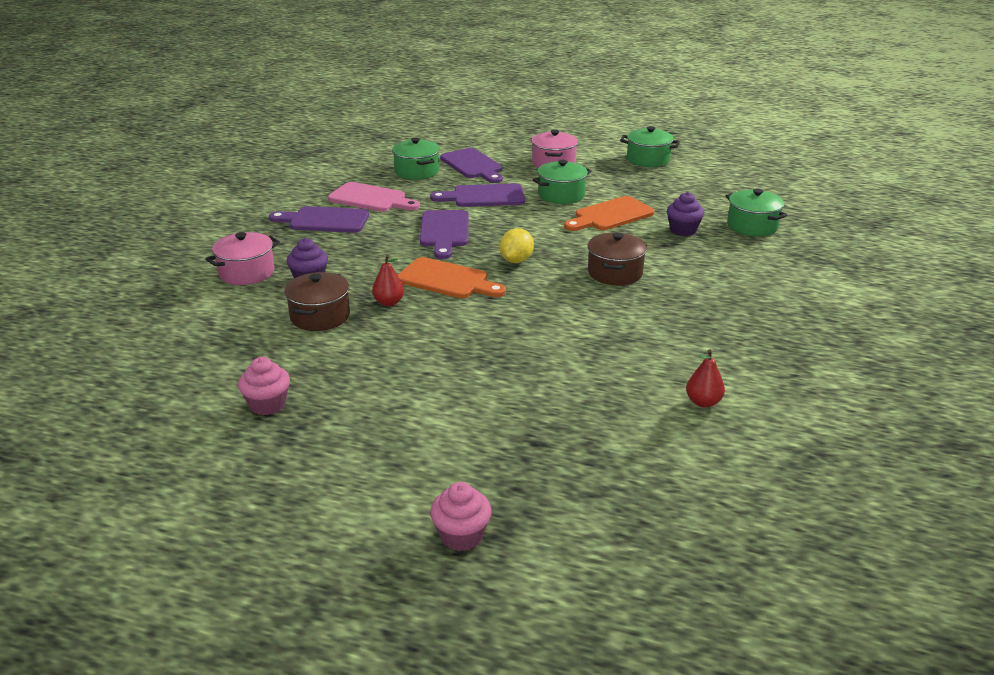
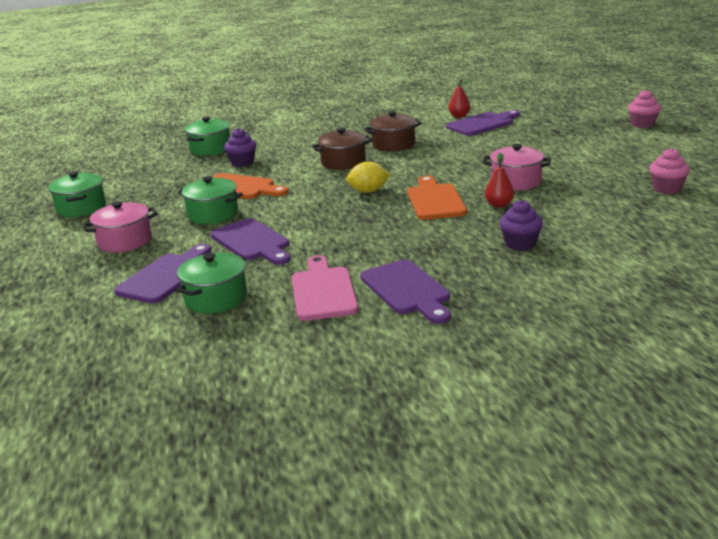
camera: 120 degrees left, 5 degrees down
pink pot [206,232,280,285] -> pink pot moved to [482,144,551,190]
brown pot [284,272,350,331] -> brown pot moved to [364,111,422,152]
purple cutting board [420,210,469,259] -> purple cutting board moved to [446,110,520,136]

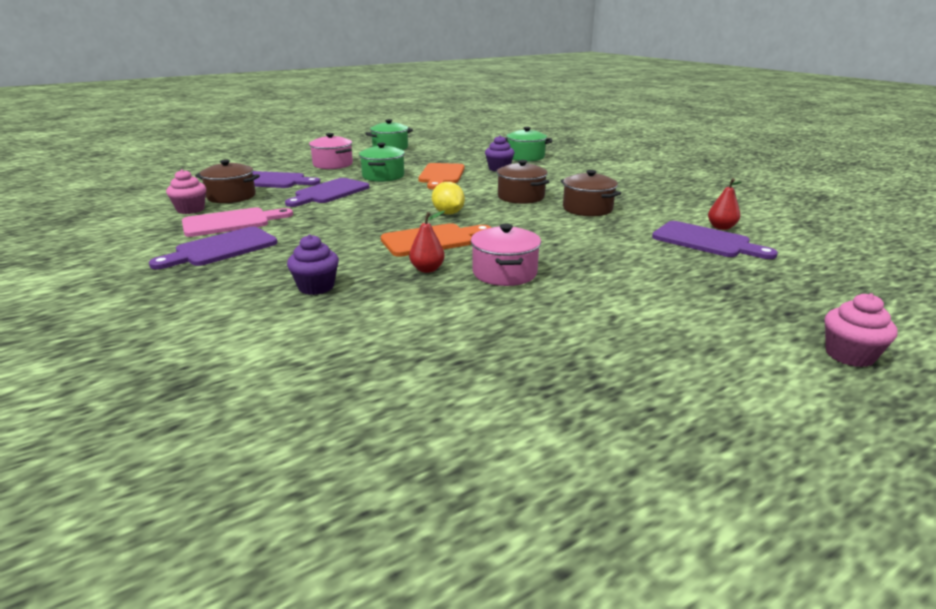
camera: 70 degrees right, 0 degrees up
green pot [176,253,247,314] -> brown pot [195,160,260,203]
pink cupcake [649,148,690,194] -> pink cupcake moved to [166,169,206,214]

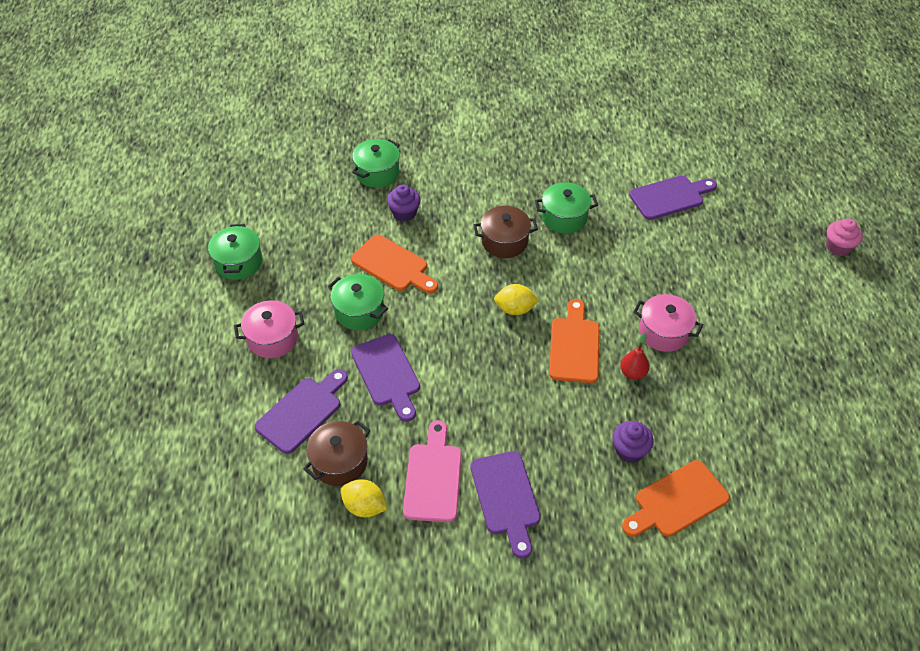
camera: 60 degrees left, 25 degrees up
pink cupcake [166,169,206,214] -> yellow lemon [340,479,387,517]
brown pot [561,170,621,216] -> green pot [535,182,598,234]
red pear [708,178,742,230] -> none
none -> orange cutting board [622,460,730,537]

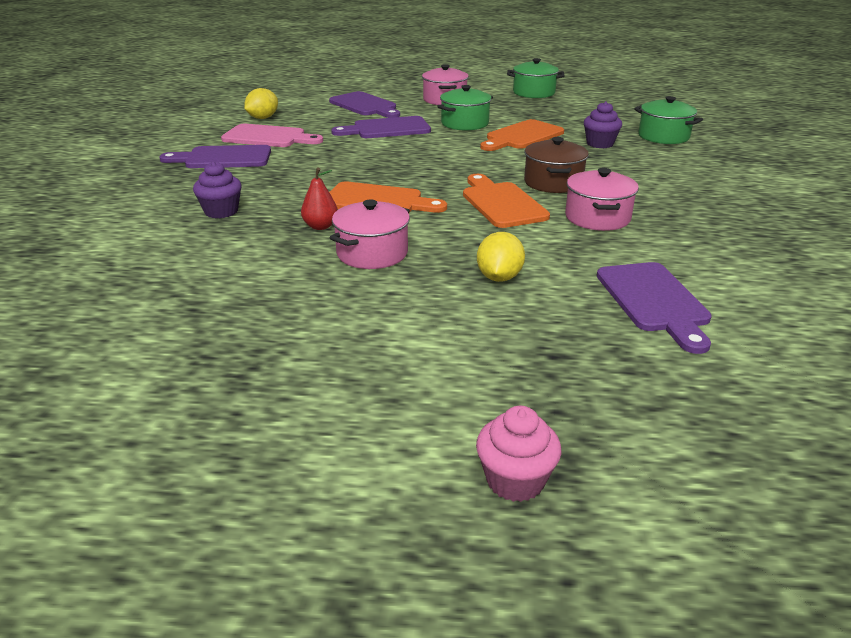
camera: 100 degrees right, 20 degrees down
brown pot [303,421,370,486] -> none
yellow lemon [494,284,540,315] -> yellow lemon moved to [477,232,525,282]
green pot [535,182,598,234] -> pink pot [565,168,639,231]
orange cutting board [622,460,730,537] -> orange cutting board moved to [463,174,550,228]

